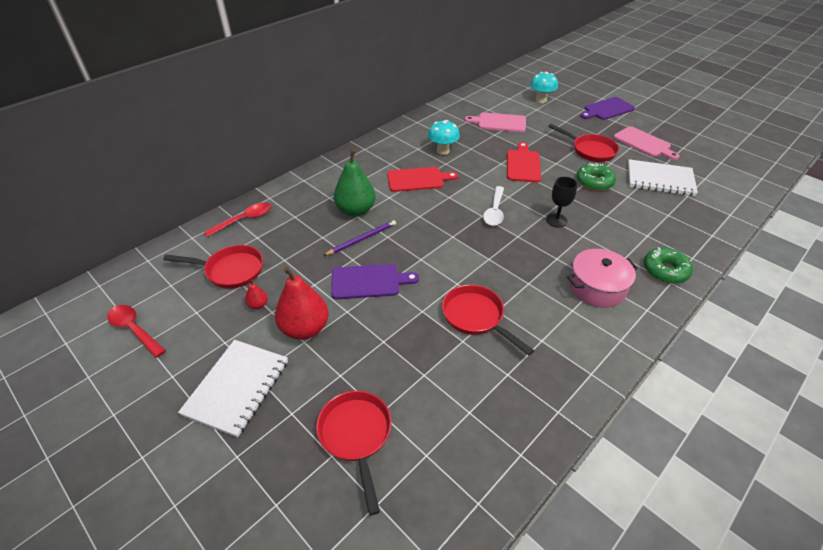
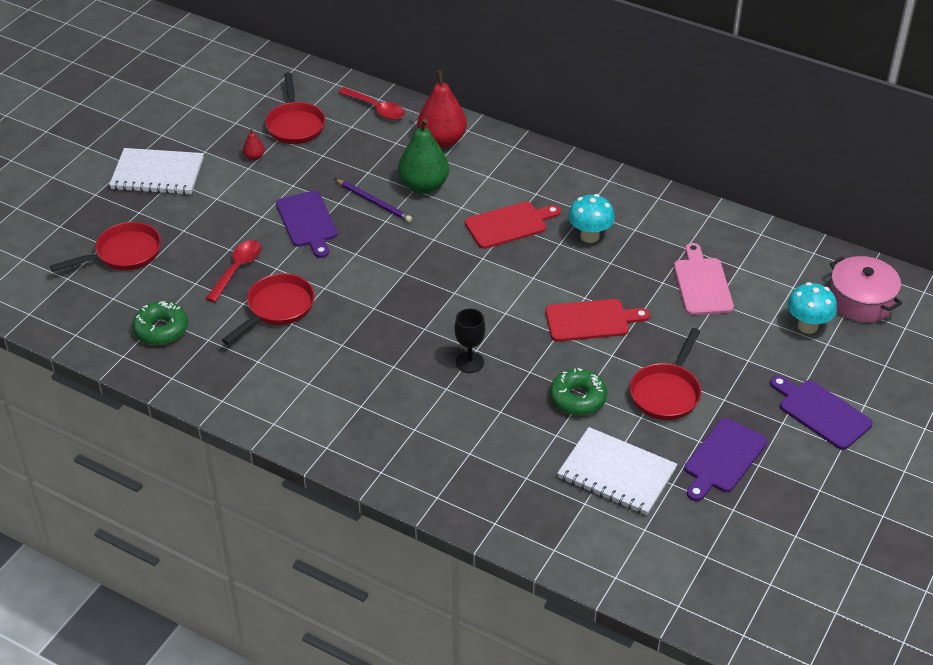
camera: 75 degrees right, 0 degrees up
red spoon [107,305,166,358] -> red spoon moved to [205,240,262,302]
red pear [275,267,329,340] -> red pear moved to [417,71,467,148]
red cutting board [387,167,458,192] -> red cutting board turned 90 degrees counterclockwise [465,202,561,249]
white spoon [483,186,504,226] -> none
pink pot [567,249,638,308] -> pink pot moved to [830,256,902,323]
pink cutting board [614,126,680,160] -> purple cutting board [684,418,767,501]
white notebook [628,159,698,196] -> white notebook turned 60 degrees counterclockwise [557,427,677,515]
green donut [644,247,693,284] -> green donut moved to [132,301,188,345]

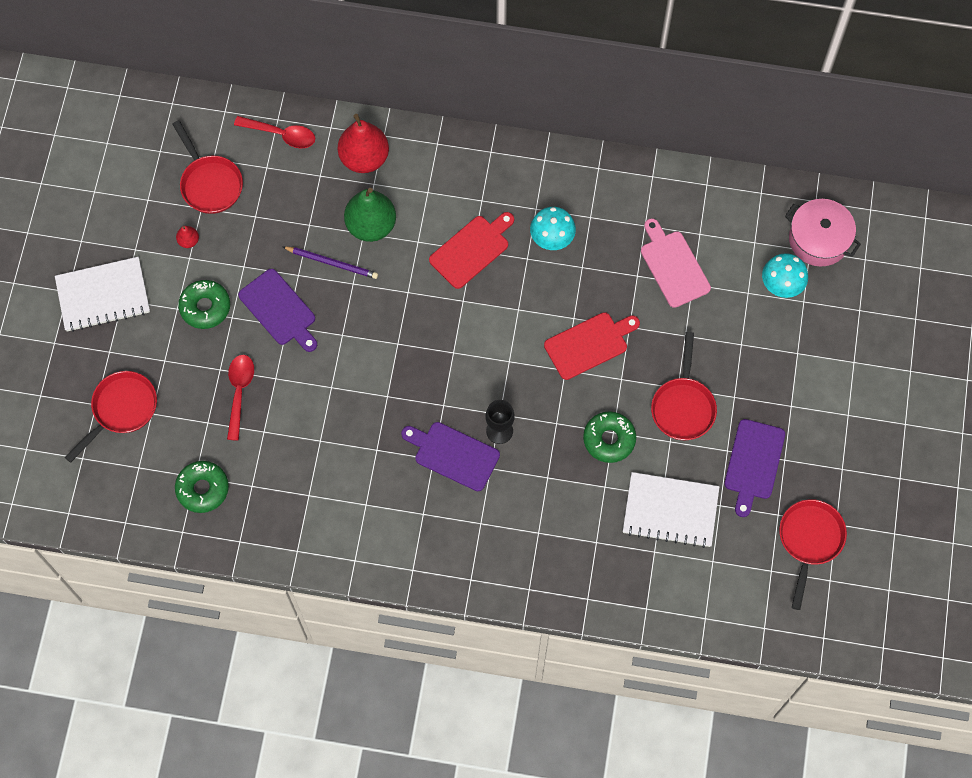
camera: 20 degrees left, 25 degrees up
red pan [222,274,315,345] -> red pan moved to [779,499,847,610]
purple cutting board [770,376,873,450] -> purple cutting board moved to [401,422,500,491]
none -> green donut [178,280,230,329]

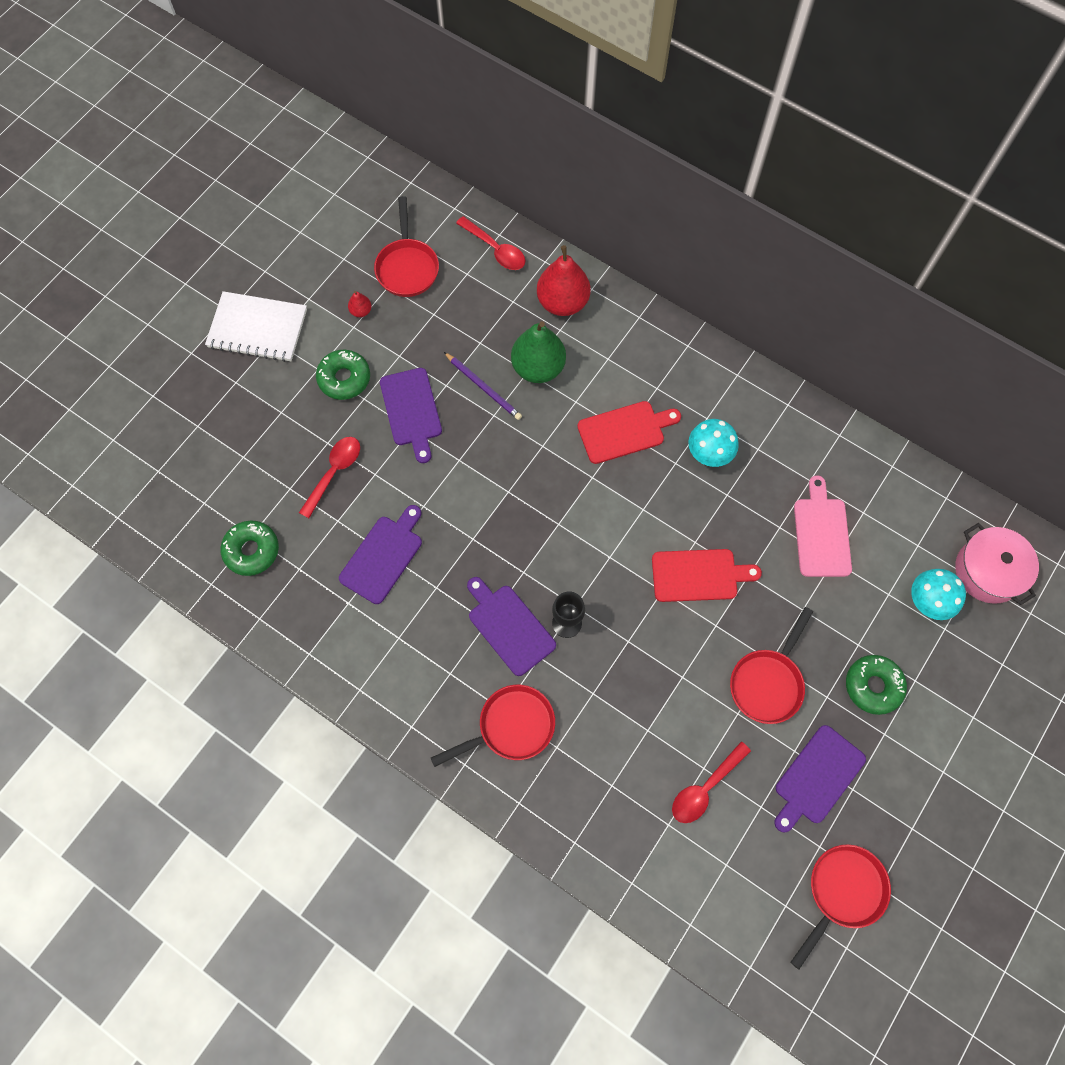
camera: 25 degrees right, 0 degrees up
red pan [65,371,157,463] -> red pan moved to [431,685,555,767]
green donut [583,411,636,463] -> green donut moved to [846,655,907,715]
white notebook [623,472,719,548] -> red spoon [672,742,751,823]
none -> purple cutting board [339,505,422,604]

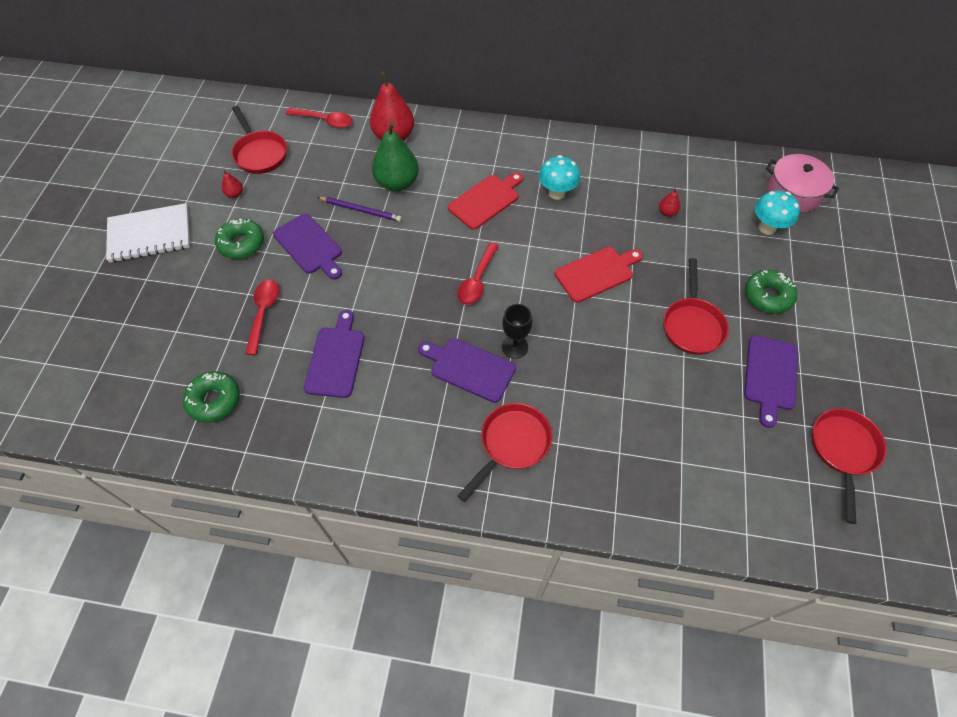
camera: 25 degrees left, 10 degrees down
red spoon [672,742,751,823] -> red spoon moved to [457,242,499,305]
pink cutting board [794,475,852,577] -> red pear [659,188,680,216]

